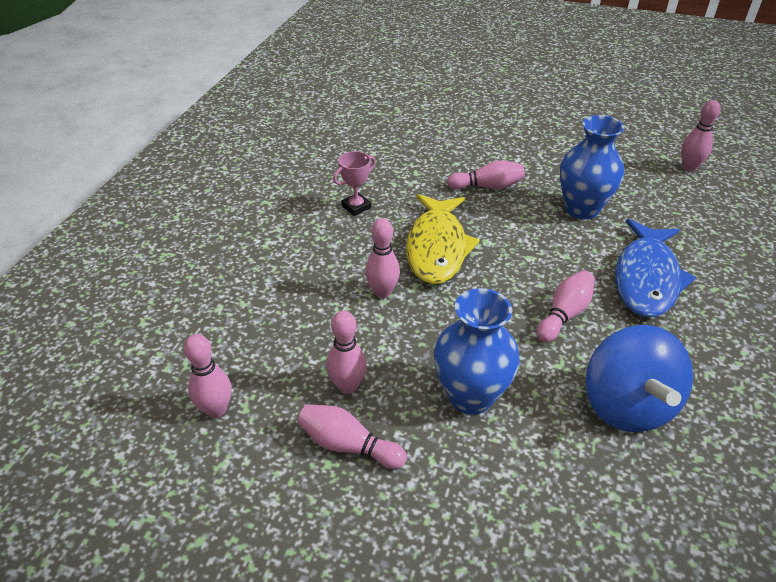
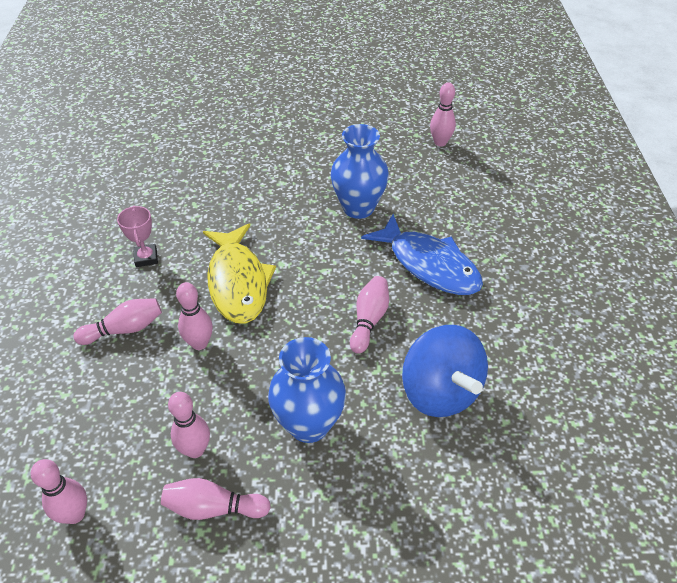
camera: 20 degrees left, 5 degrees up
pink trophy [333,151,376,216] -> pink trophy turned 45 degrees counterclockwise [117,206,158,267]
pink bowling pin [447,160,525,189] -> pink bowling pin moved to [73,298,162,345]
blue fish [615,219,696,317] -> blue fish turned 45 degrees counterclockwise [361,214,483,295]

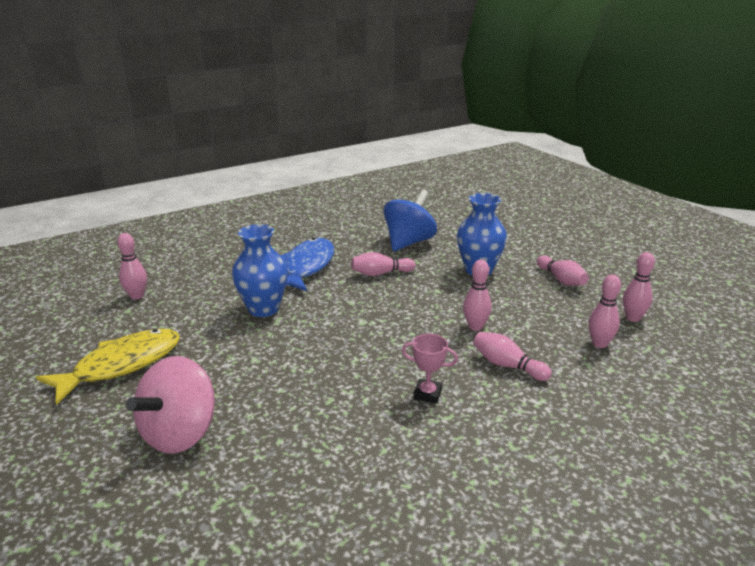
camera: 120 degrees left, 20 degrees down
pink trophy [117,206,158,267] -> pink trophy turned 60 degrees clockwise [402,334,458,404]
pink bowling pin [168,392,210,458] -> pink bowling pin moved to [588,275,621,348]
yellow fish [203,224,276,324] -> yellow fish moved to [36,329,180,405]
none -> pink spinning top [126,356,215,453]

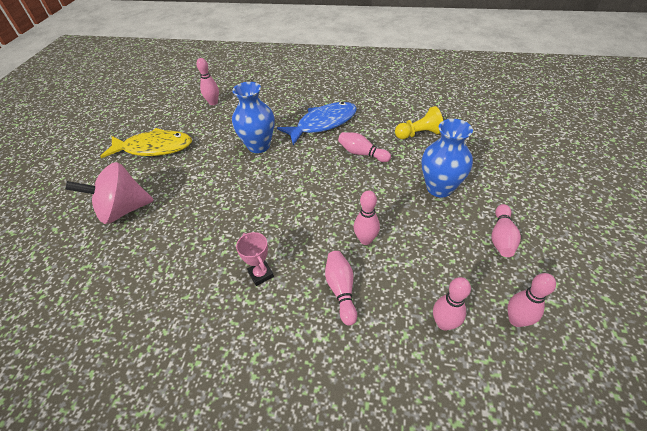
camera: 45 degrees right, 20 degrees up
blue spinning top [384,190,437,251] -> yellow pawn [395,106,443,139]

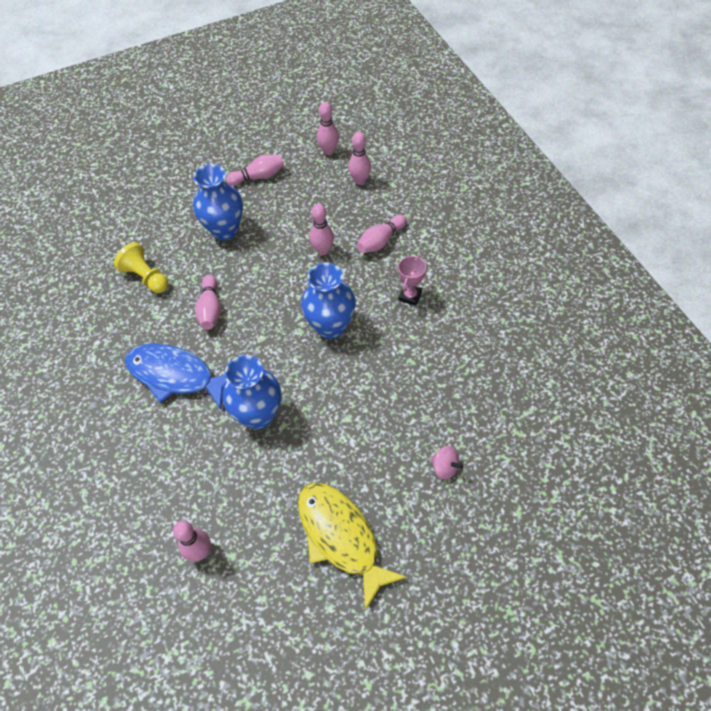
camera: 125 degrees left, 10 degrees up
pink spinning top [65,162,154,224] -> pink spinning top [430,446,464,480], size x0.44
none -> blue vase [301,263,356,339]

